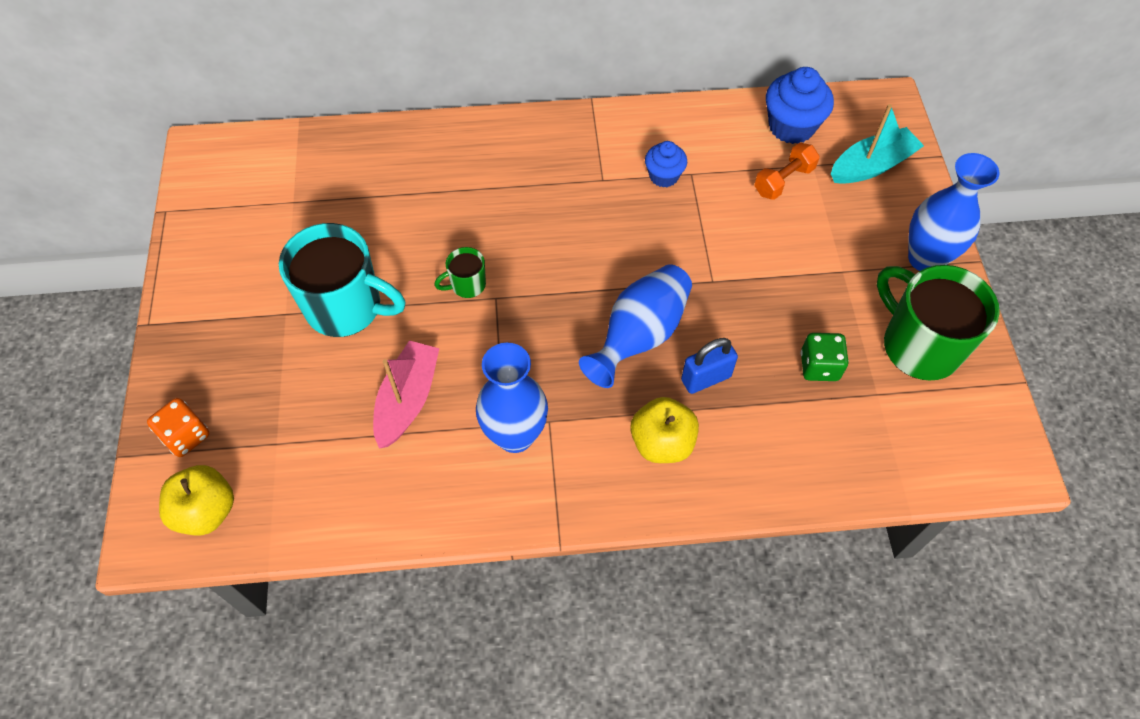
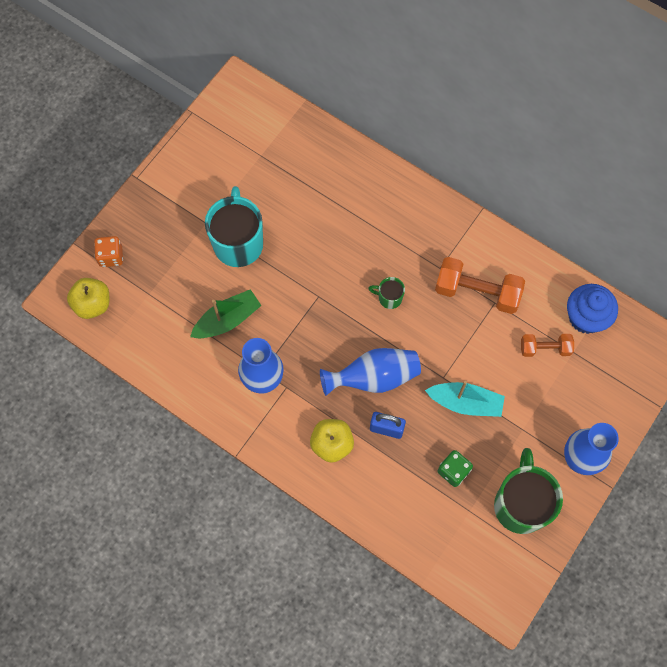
camera: 40 degrees right, 10 degrees up
turquoise mug [279,223,406,337] -> turquoise mug turned 150 degrees counterclockwise [205,186,263,267]
pink boat [373,340,439,449] -> green boat [190,289,262,338]
green mug [434,247,486,298] -> green mug moved to [368,277,405,309]
blue cupcake [645,141,687,188] -> orange dumbbell [435,257,525,314]
turquoise boat [831,104,924,184] -> turquoise boat moved to [425,381,505,417]

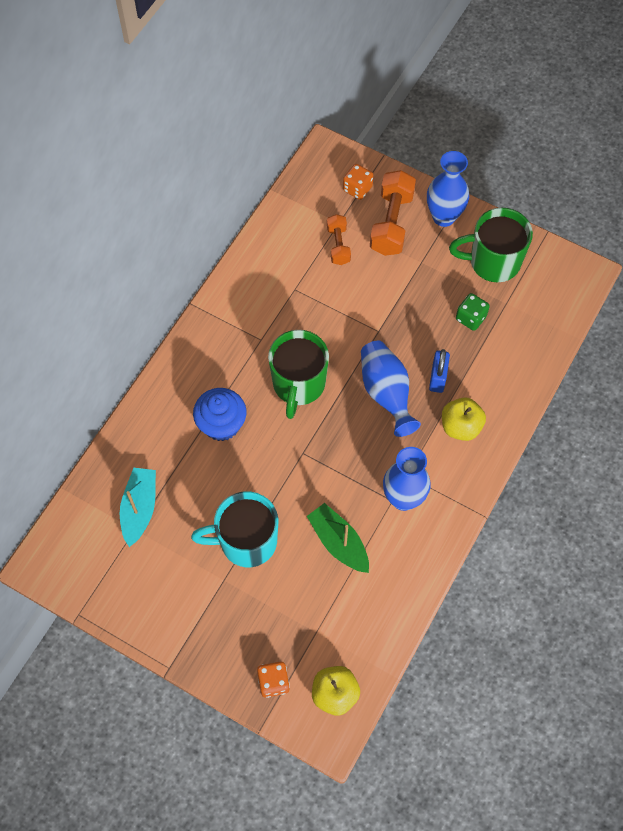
camera: 95 degrees left, 5 degrees down
green mug [368,277,405,309] -> green mug [268,330,329,419], size x2.16
turquoise boat [425,381,505,417] -> turquoise boat moved to [120,468,156,547]
orange dumbbell [435,257,525,314] -> orange dumbbell moved to [370,170,416,256]
blue cupcake [567,284,618,334] -> blue cupcake moved to [193,388,247,441]
none -> orange dice [343,164,374,200]

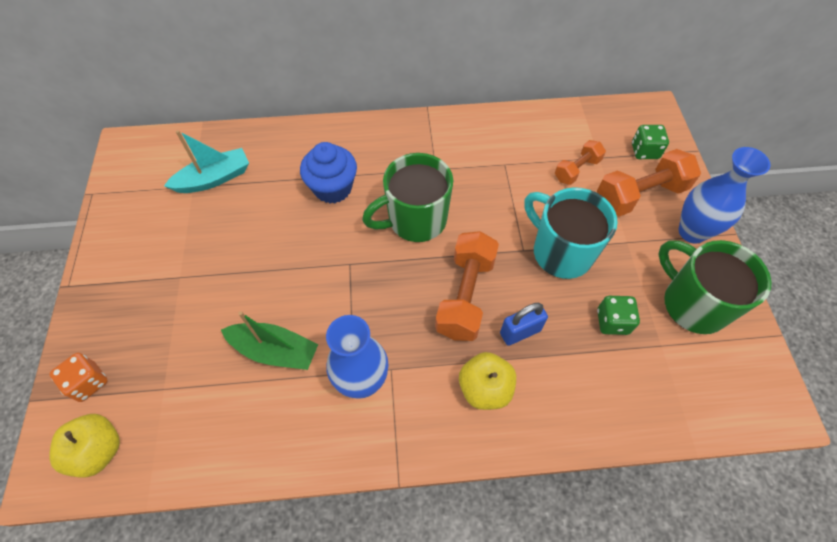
camera: 55 degrees right, 5 degrees down
turquoise mug [191,491,278,567] -> turquoise mug moved to [524,187,618,279]
green boat [307,503,369,573] -> green boat turned 90 degrees clockwise [221,311,318,370]
orange dice [343,164,374,200] -> green dice [632,125,669,159]
blue vase [361,341,421,437] -> orange dumbbell [435,231,499,341]

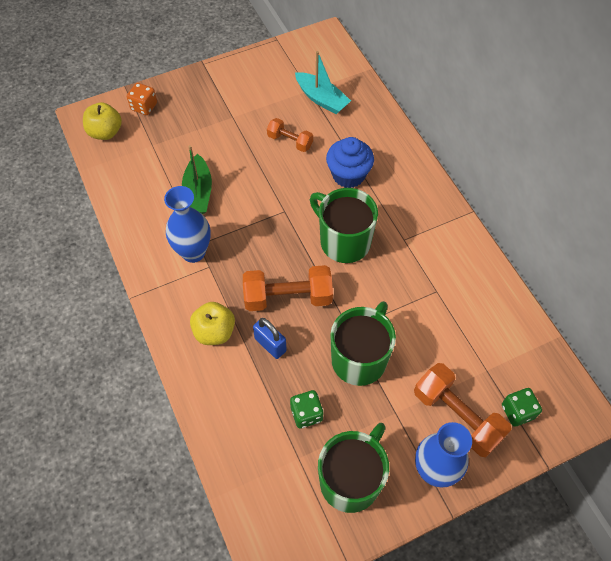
camera: 70 degrees right, 0 degrees up
turquoise mug [524,187,618,279] -> green mug [330,301,396,386]
orange dumbbell [555,140,606,185] -> orange dumbbell moved to [267,118,313,152]

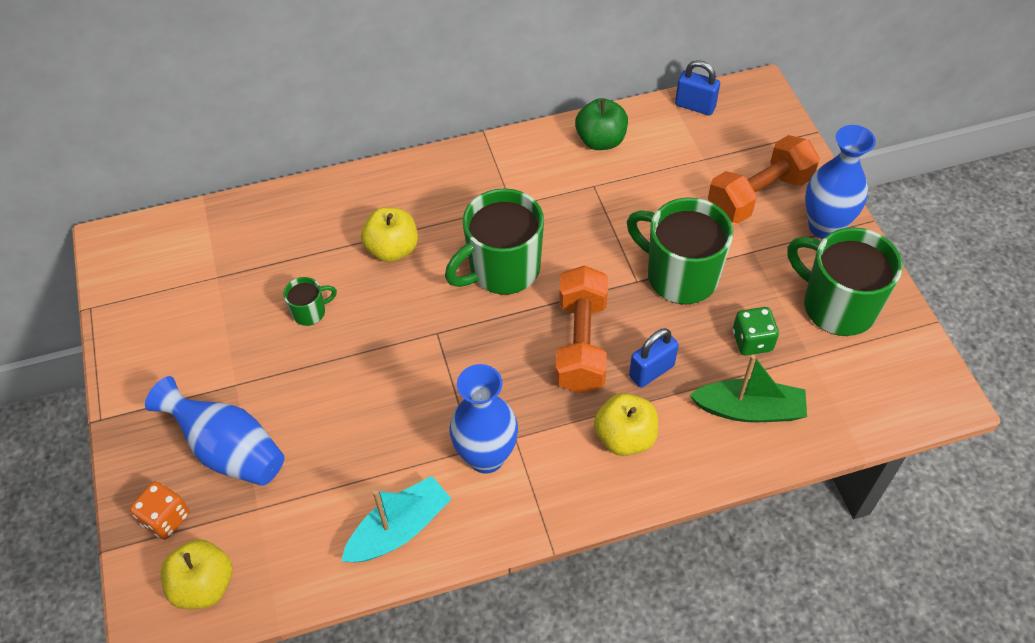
camera: 80 degrees left, 5 degrees down
green boat [182,145,212,214] -> green boat moved to [690,355,807,422]
orange dumbbell [267,118,313,152] -> green mug [283,277,337,326]
turquoise boat [295,51,351,114] -> turquoise boat moved to [341,476,452,562]
blue cupcake [326,137,374,188] -> yellow apple [361,207,418,262]
green dice [502,388,542,427] -> none
none -> blue vase [145,376,284,486]
none -> green apple [575,98,628,150]
none -> blue padlock [675,60,720,115]

